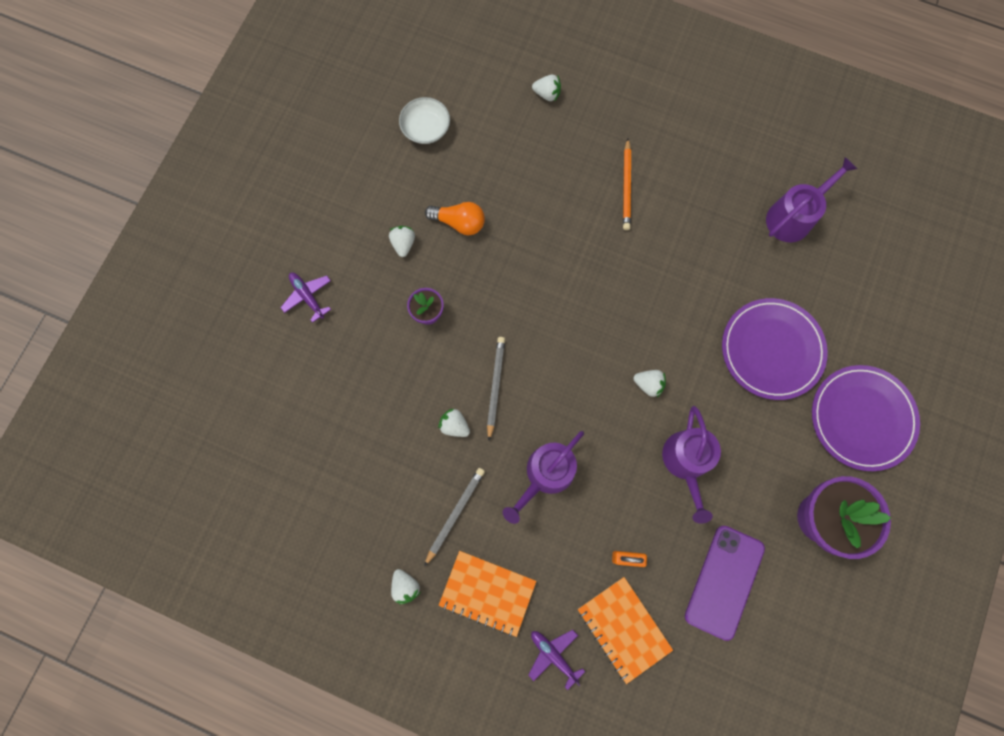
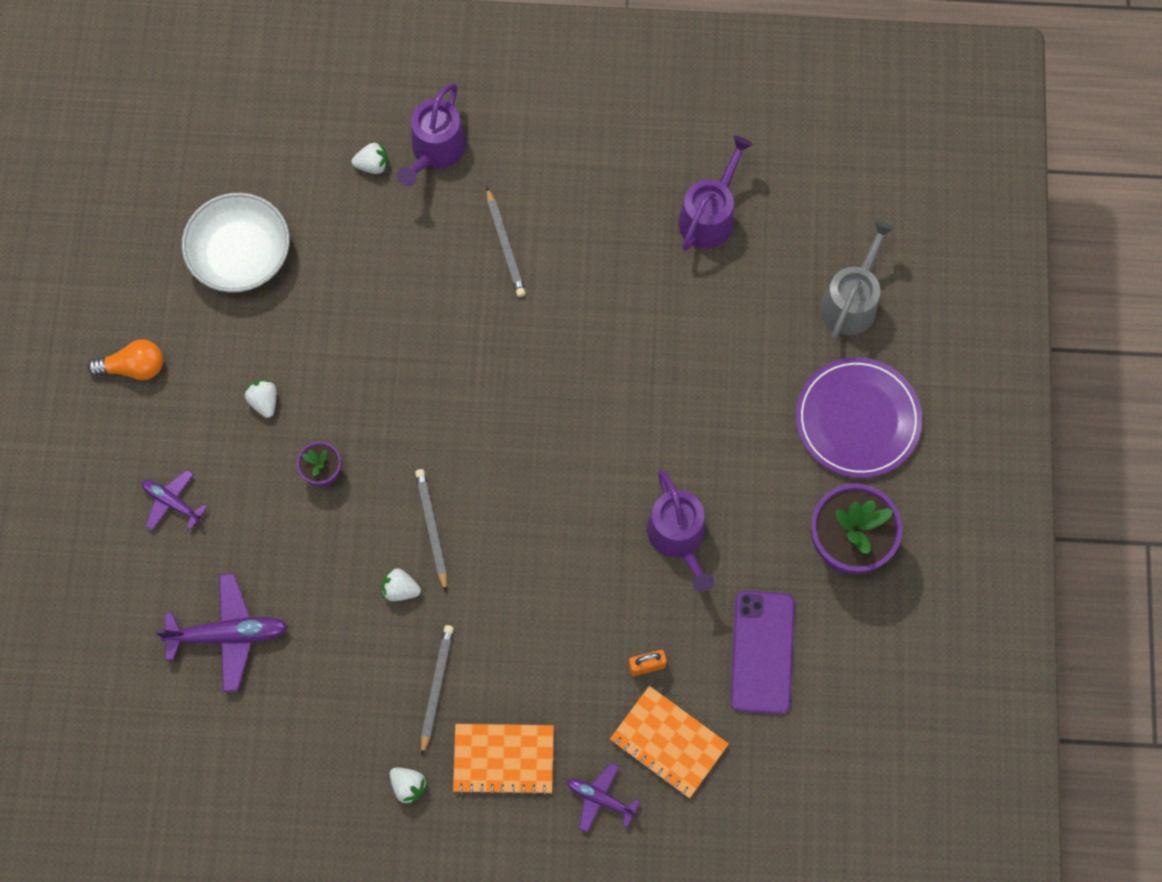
camera: 20 degrees left, 5 degrees down
white bowl [399,97,450,144] -> white bowl [181,193,290,293], size x1.67
orange light bulb [425,202,485,235] -> orange light bulb moved to [88,340,163,380]
purple watering can [503,431,584,524] -> purple watering can moved to [397,83,466,186]
orange pencil [623,138,631,230] -> grey pencil [486,187,526,297]
white strawberry [633,370,666,397] -> none
purple plate [722,298,828,400] -> none
none -> purple plane [155,573,288,692]
none -> grey watering can [820,220,895,341]

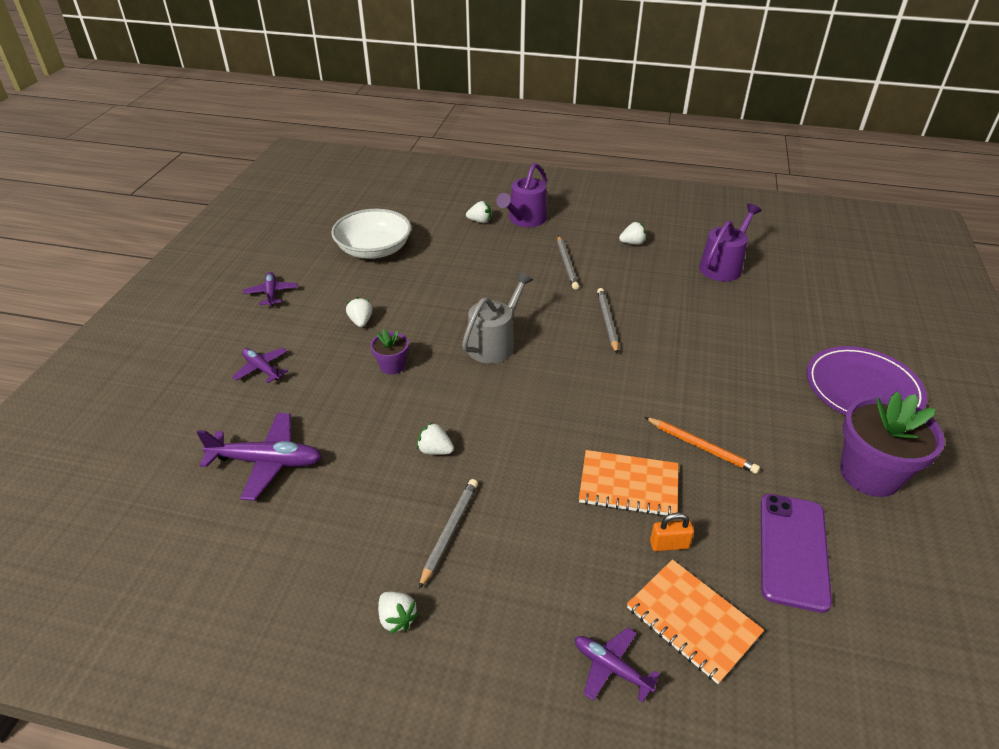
camera: 10 degrees right, 30 degrees down
orange light bulb [88,340,163,380] -> purple plane [243,272,298,306]
grey pencil [415,469,447,592] -> grey pencil moved to [597,288,619,354]
orange notebook [453,724,554,796] -> orange notebook moved to [579,450,678,516]
purple watering can [647,469,714,592] -> orange pencil [645,417,760,474]
grey watering can [820,220,895,341] -> grey watering can moved to [462,272,533,363]
none -> white strawberry [619,222,646,245]

